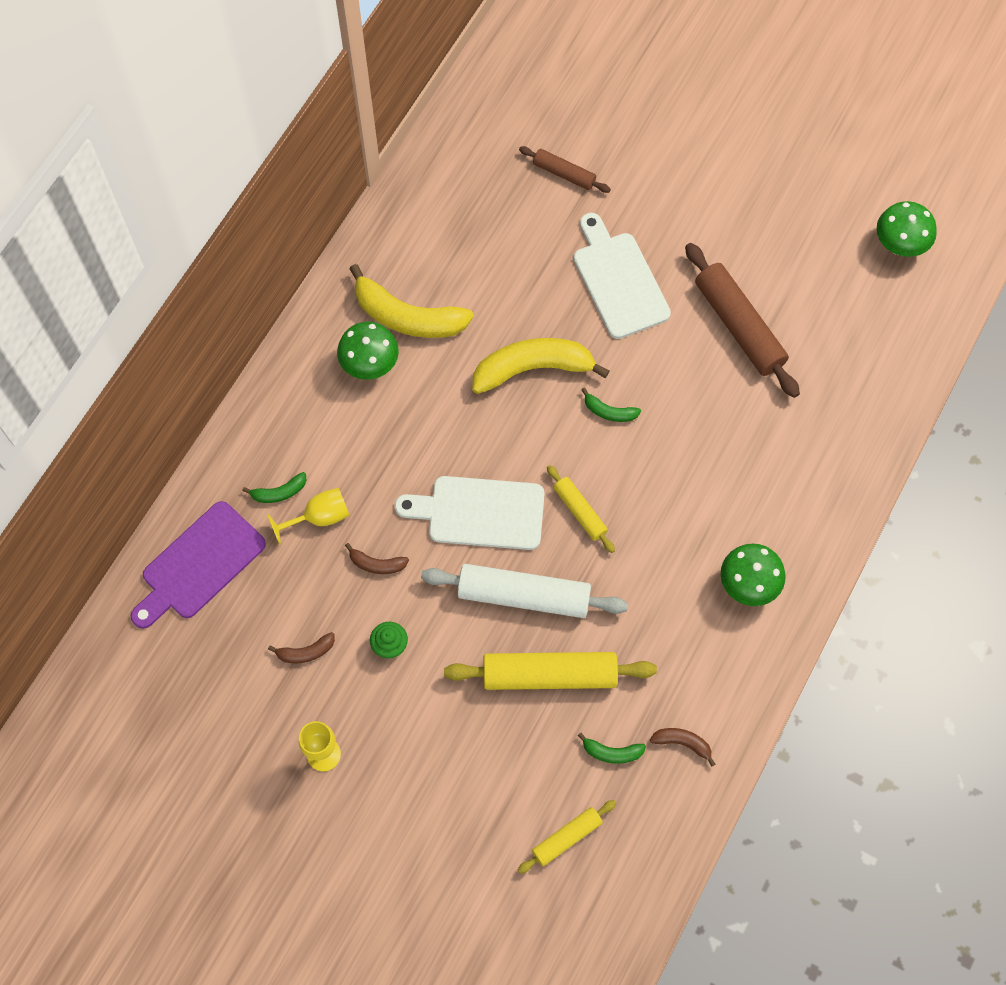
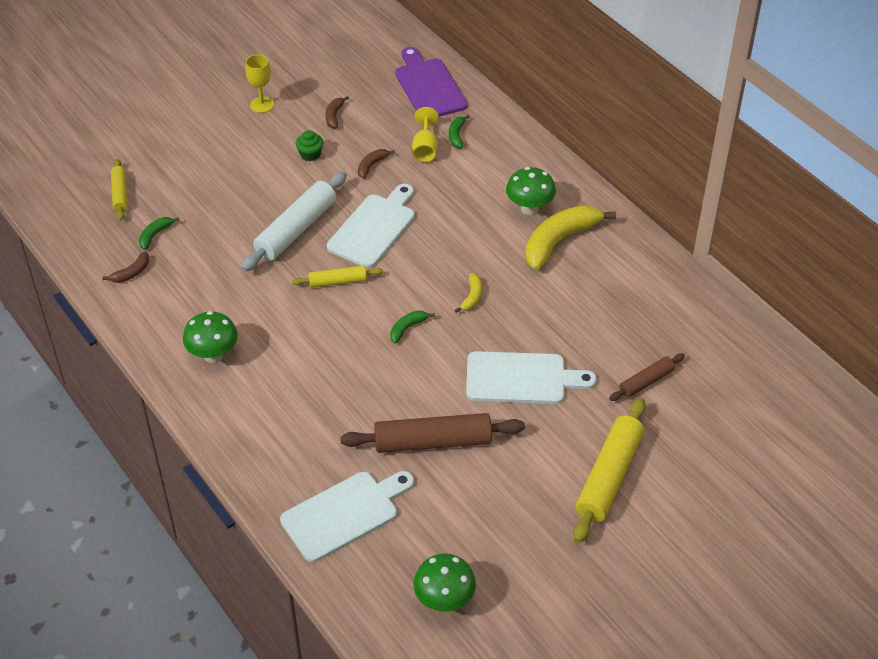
camera: 115 degrees right, 20 degrees down
yellow rolling pin [444,652,657,690] -> yellow rolling pin moved to [573,398,646,543]
yellow banana [472,338,610,394] -> yellow banana [455,273,482,313], size x0.46
none -> white cutting board [280,471,414,562]

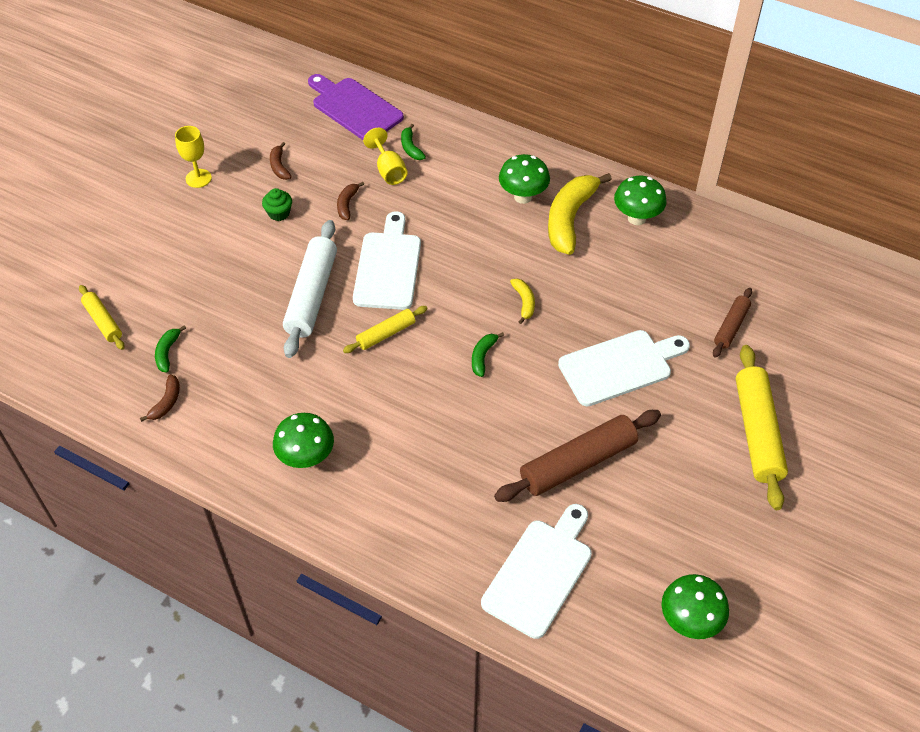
camera: 25 degrees left, 5 degrees up
none -> green mushroom [614,176,667,225]

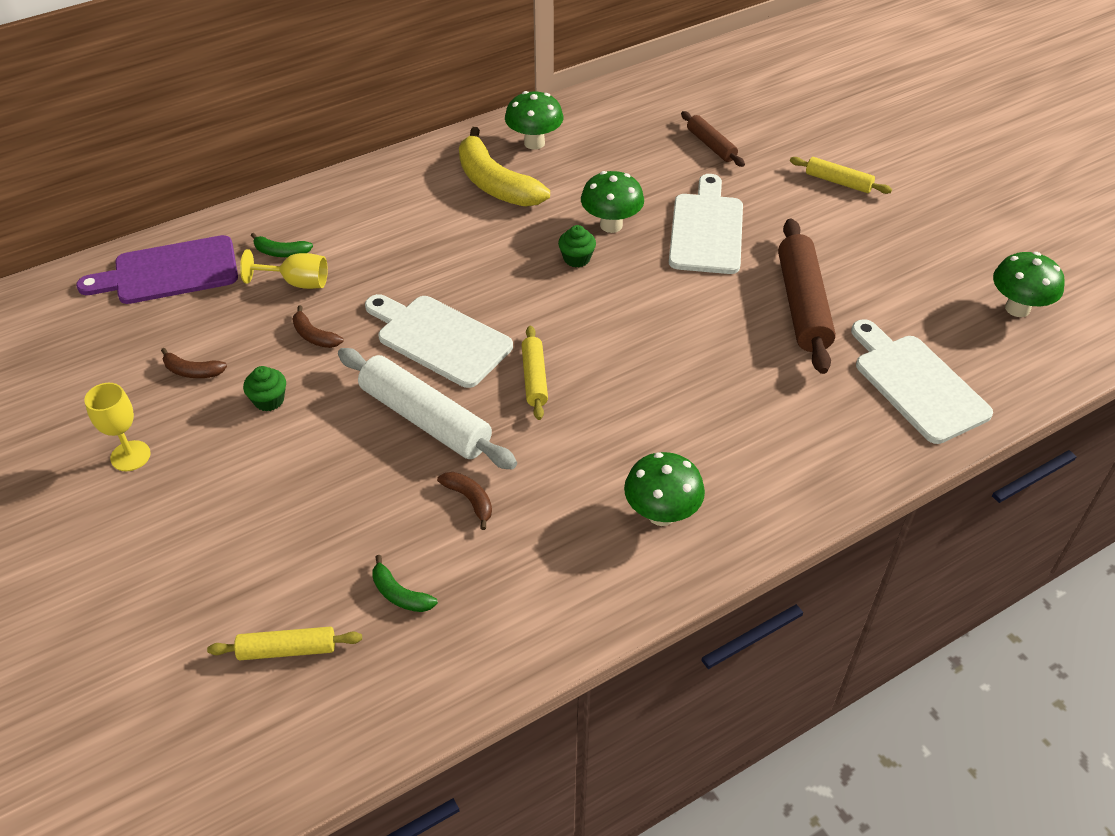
camera: 60 degrees left, 5 degrees down
brown banana [140,374,180,422] -> brown banana moved to [437,472,492,530]
green banana [472,332,504,377] -> none
green mushroom [499,154,550,204] -> green mushroom moved to [581,171,644,233]
yellow banana [510,279,535,324] -> green cupcake [558,225,596,267]
yellow rolling pin [736,345,788,510] -> yellow rolling pin [790,157,892,194], size x0.55

